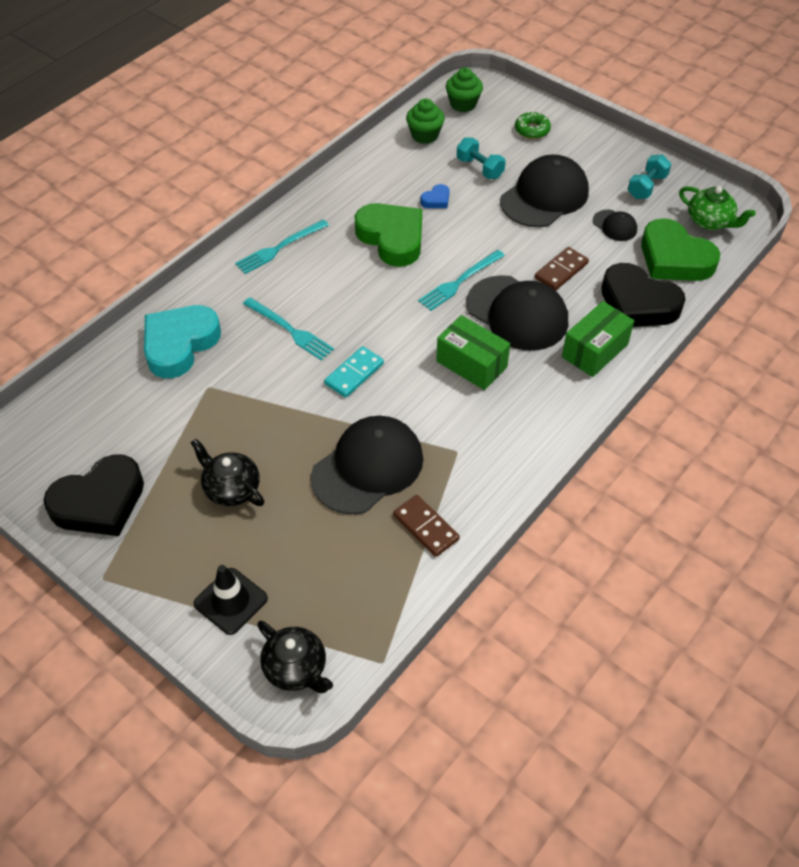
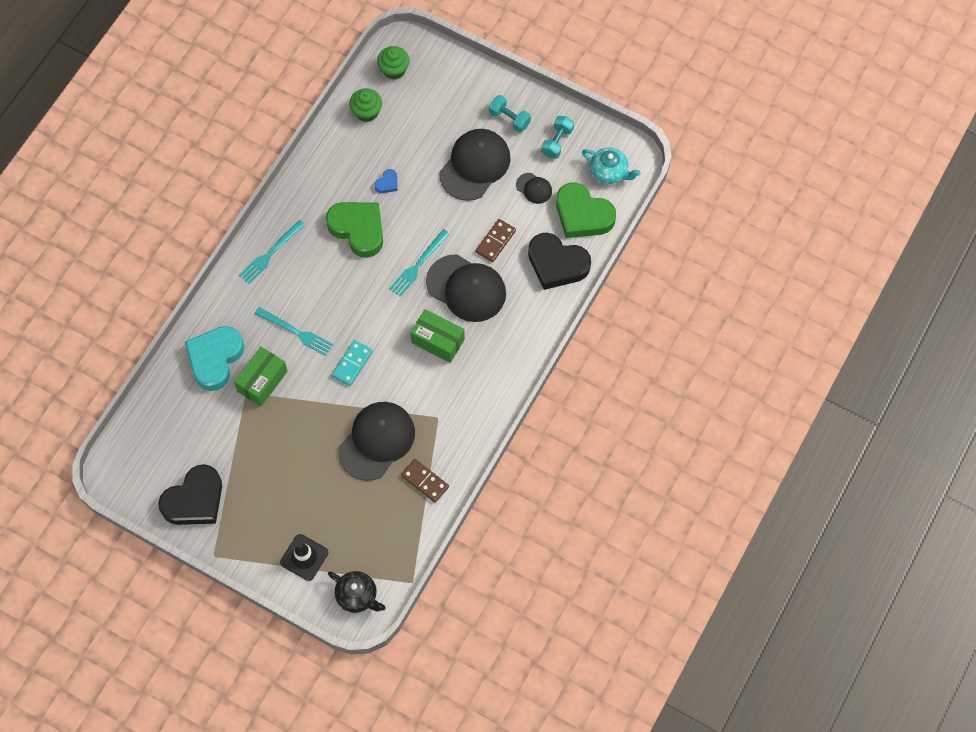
camera: 10 degrees left, 15 degrees up
black teapot [191,439,264,506] -> none
turquoise dumbbell [457,137,506,179] -> turquoise dumbbell moved to [489,95,531,132]
green donut [515,111,551,139] -> none
green box [562,301,634,377] -> green box moved to [234,347,288,406]
green teapot [679,186,756,230] -> turquoise teapot [582,147,641,184]

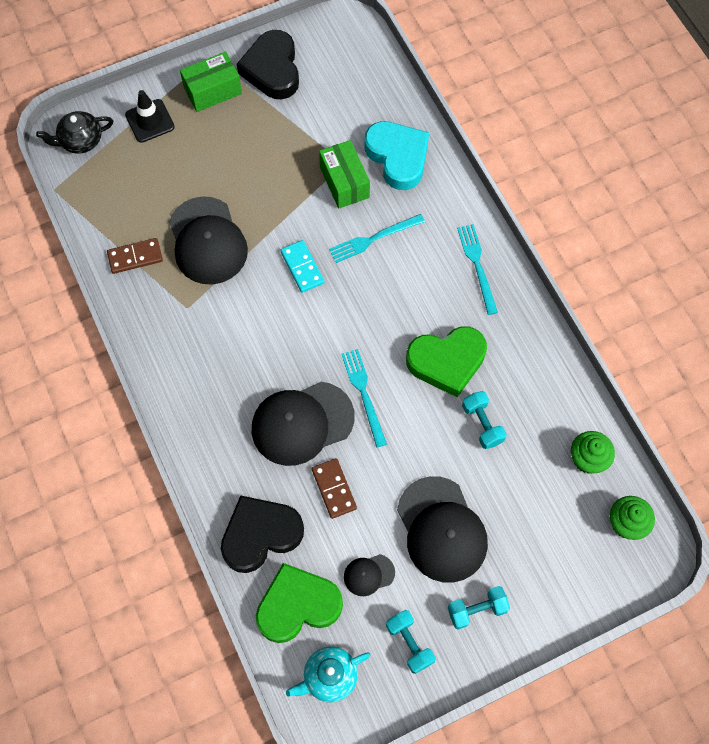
camera: 125 degrees right, 0 degrees up
blue heart [374,169,398,193] -> turquoise dumbbell [462,391,507,449]
green box [410,309,465,363] -> green box moved to [180,52,242,112]

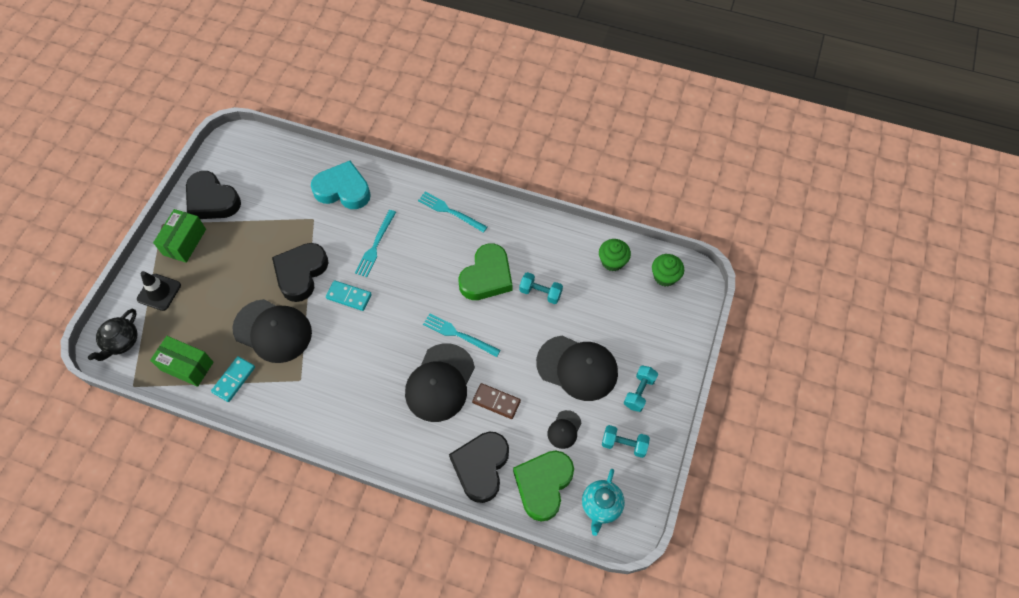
camera: 45 degrees left, 5 degrees down
brown domino [107,238,163,274] -> turquoise domino [211,356,255,402]
green box [319,140,370,209] -> green box moved to [150,336,213,387]
none -> black heart [272,243,328,302]

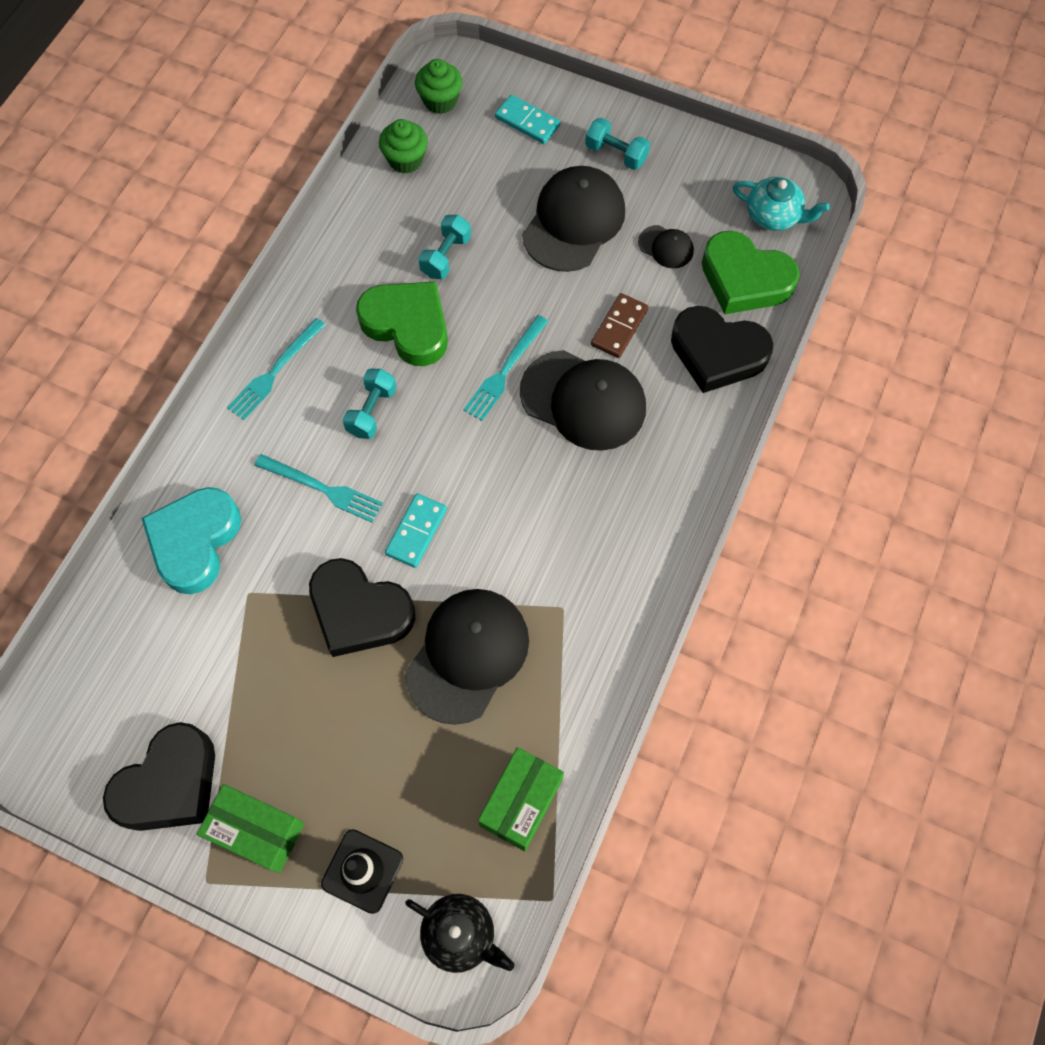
camera: 85 degrees left, 5 degrees up
turquoise domino [211,356,255,402] -> turquoise domino moved to [495,95,561,144]
turquoise dumbbell [602,425,650,458] -> turquoise dumbbell moved to [343,369,397,439]

